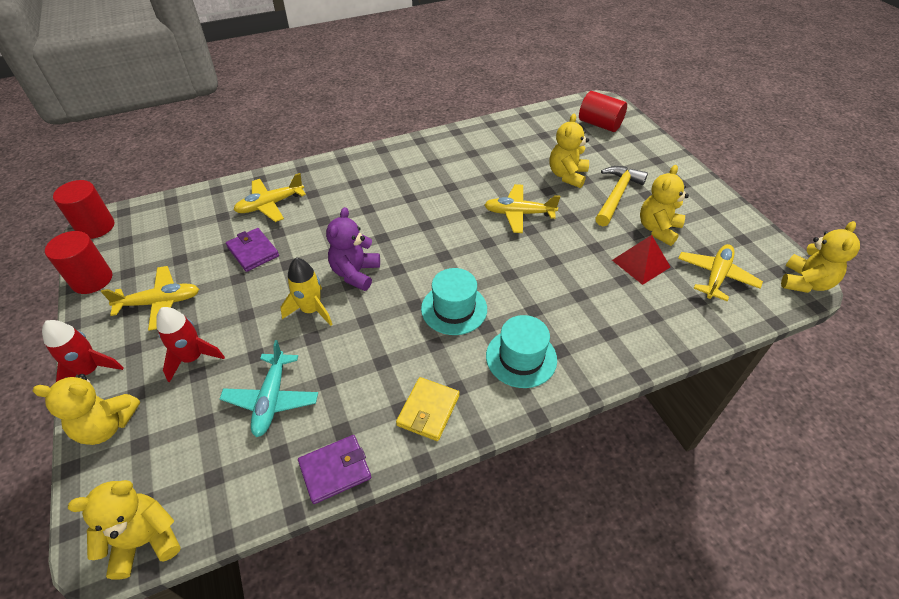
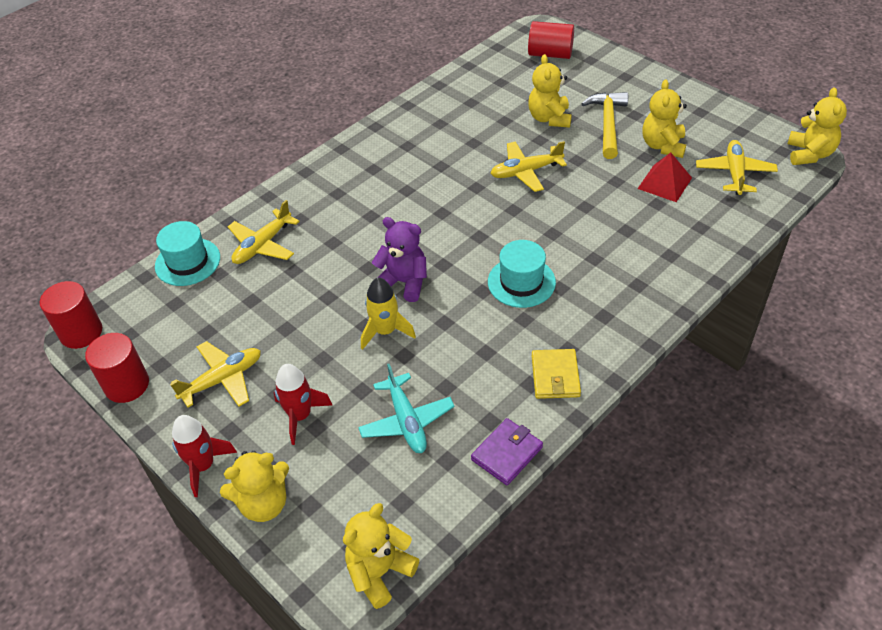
camera: 20 degrees left, 0 degrees up
purple wallet [226,228,279,272] -> none
purple teddy bear [326,207,380,291] -> purple teddy bear turned 120 degrees clockwise [371,217,427,302]
turquoise hat [486,315,557,388] -> turquoise hat moved to [155,221,220,286]

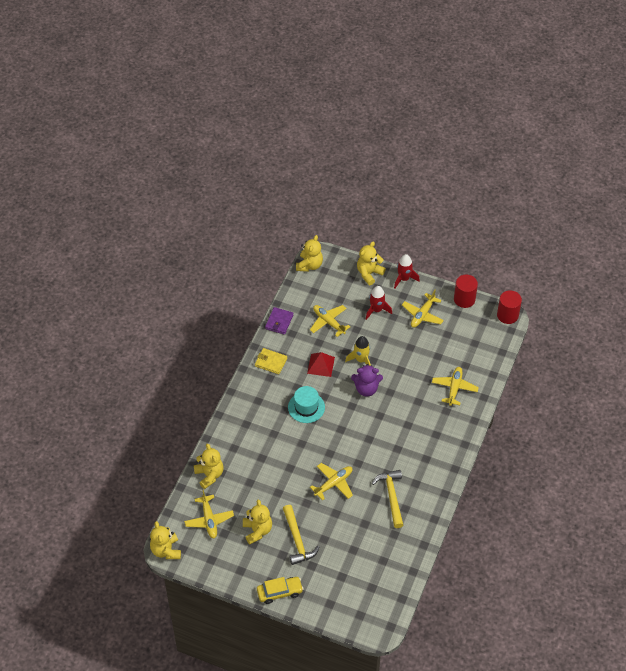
camera: 155 degrees right, 5 degrees up
turquoise hat [155,221,220,286] -> none
turquoise plane [358,364,455,453] -> yellow plane [310,305,350,337]
red cylinder [528,21,574,59] -> none
yellow teddy bear [528,54,572,128] -> yellow teddy bear moved to [194,443,223,489]
yellow wallet [531,349,581,399] -> yellow wallet turned 45 degrees counterclockwise [255,348,287,374]
red pyramid [637,153,692,202] -> red pyramid moved to [307,352,335,377]
none -> yellow car [257,577,303,604]
none -> yellow hammer [372,470,403,528]

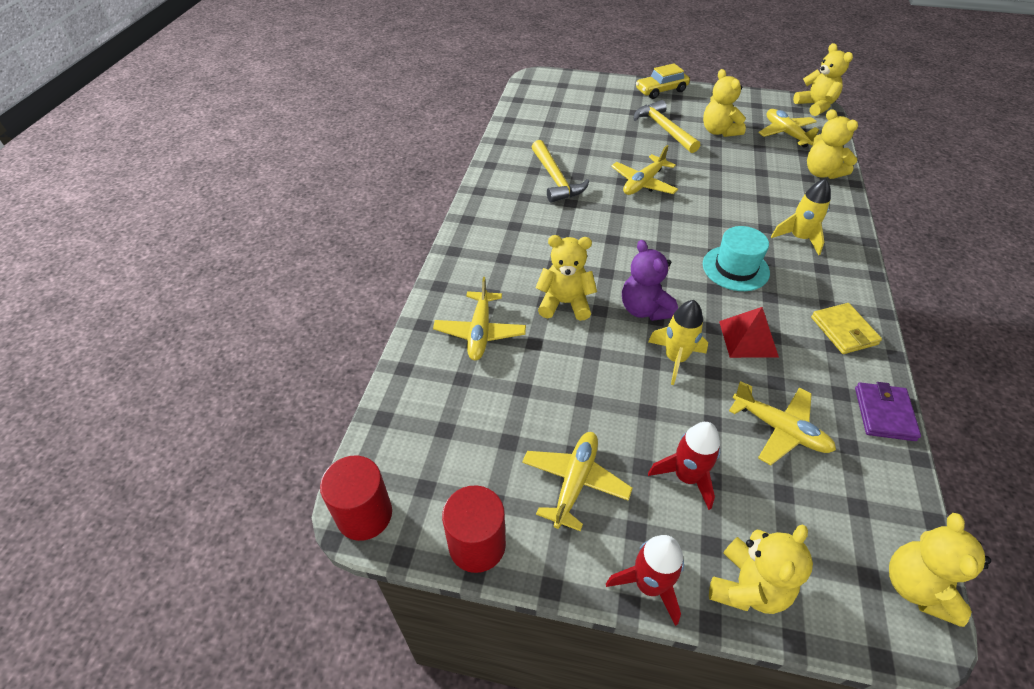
camera: 170 degrees right, 5 degrees down
yellow wallet [255,348,287,374] -> yellow wallet turned 60 degrees clockwise [811,303,882,354]
purple teddy bear [351,364,383,397] -> purple teddy bear turned 105 degrees counterclockwise [622,240,678,321]
none -> yellow teddy bear [536,235,597,321]
none -> yellow rocket [771,178,831,255]

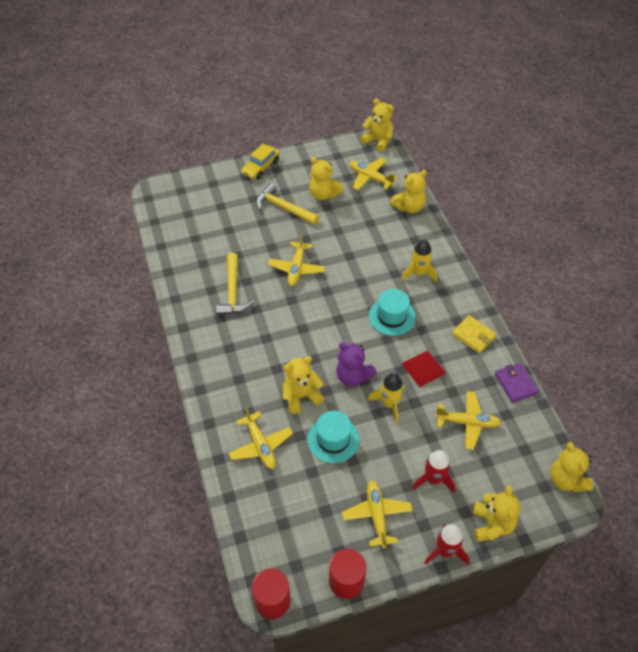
camera: 30 degrees left, 5 degrees up
yellow hammer [532,140,589,203] -> yellow hammer turned 45 degrees clockwise [216,253,254,315]
yellow teddy bear [807,109,858,179] -> yellow teddy bear turned 60 degrees counterclockwise [390,170,427,213]
none -> turquoise hat [307,411,359,463]

